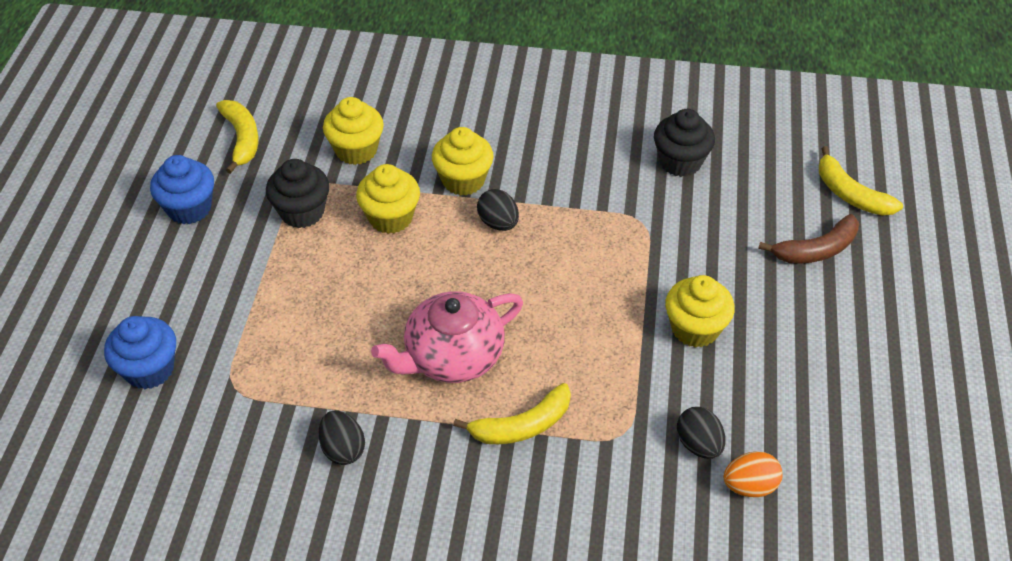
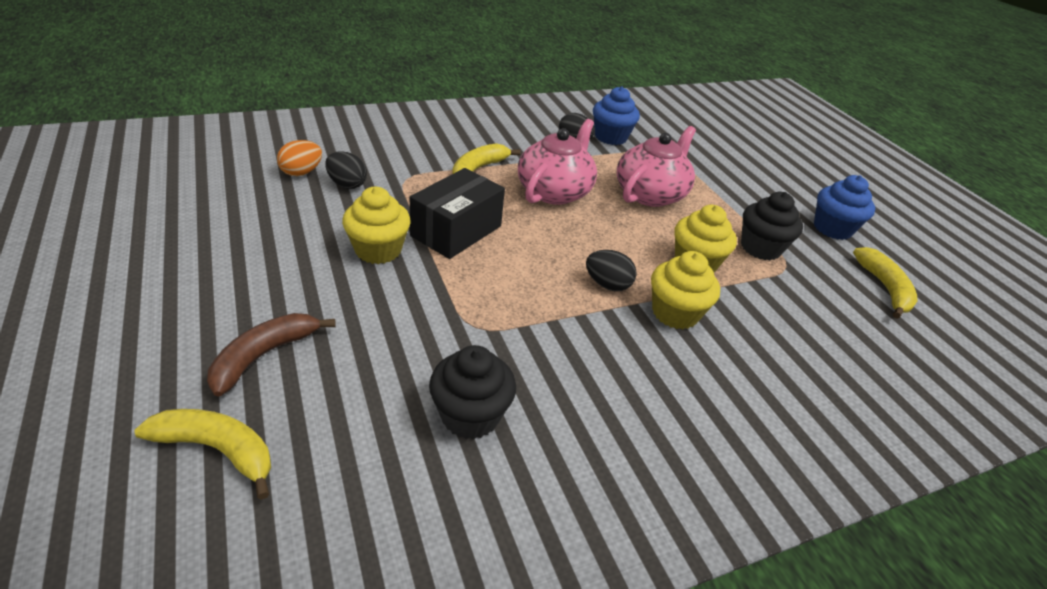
camera: 145 degrees right, 10 degrees down
blue cupcake [104,316,176,389] -> blue cupcake moved to [593,86,640,145]
yellow banana [216,100,258,174] -> yellow banana turned 135 degrees counterclockwise [853,247,917,319]
yellow cupcake [323,97,384,165] -> none
none -> black box [410,168,505,259]
none -> pink teapot [617,126,696,207]

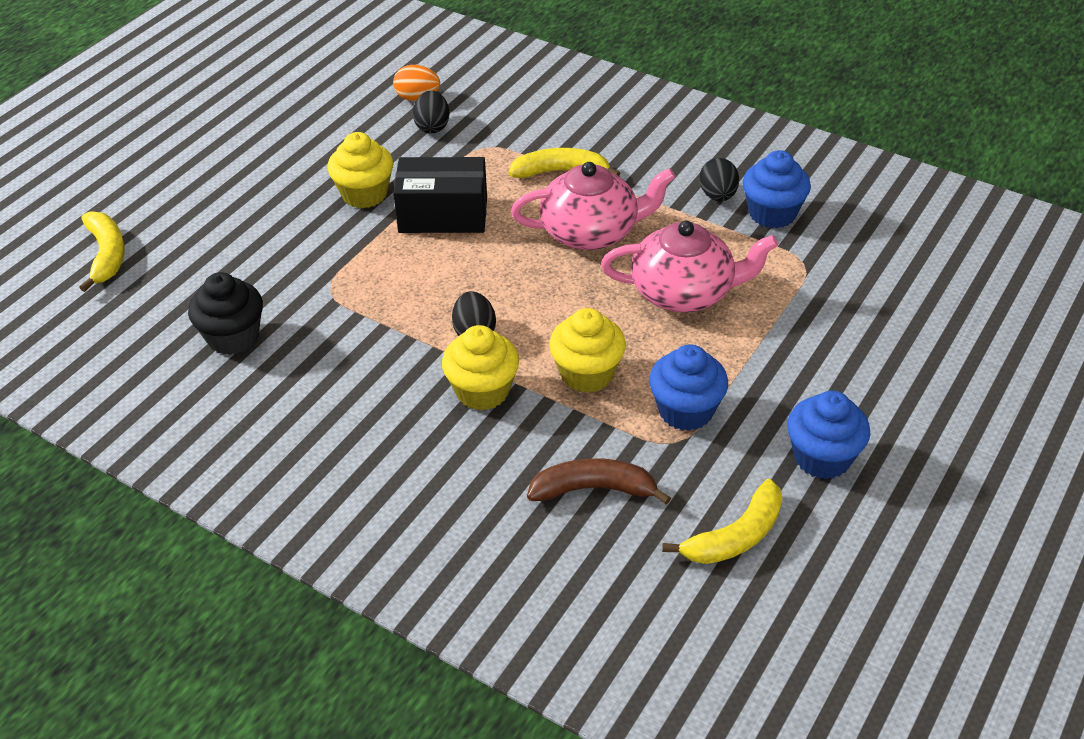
camera: 60 degrees right, 5 degrees up
brown banana [207,313,336,396] -> brown banana moved to [527,458,671,505]
black cupcake [741,192,803,260] -> blue cupcake [649,344,728,431]

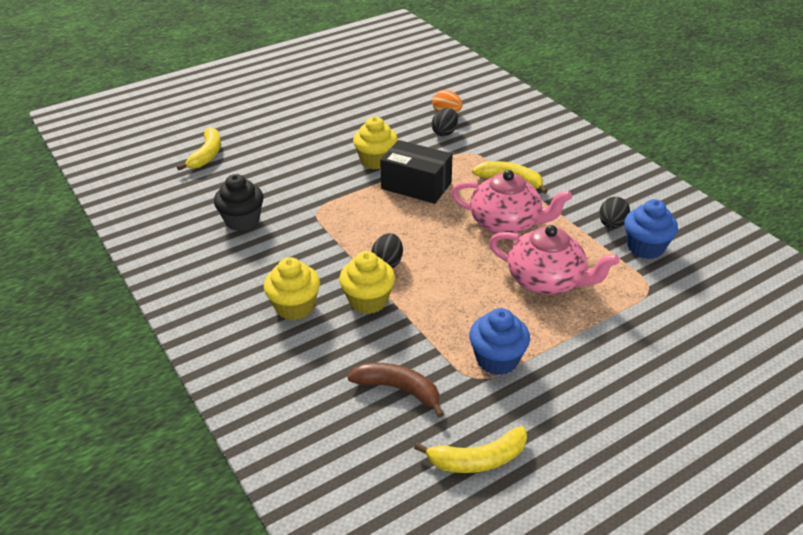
camera: 25 degrees right, 5 degrees down
yellow cupcake [549,308,626,393] -> yellow cupcake moved to [264,257,320,320]
blue cupcake [787,391,870,479] -> none

